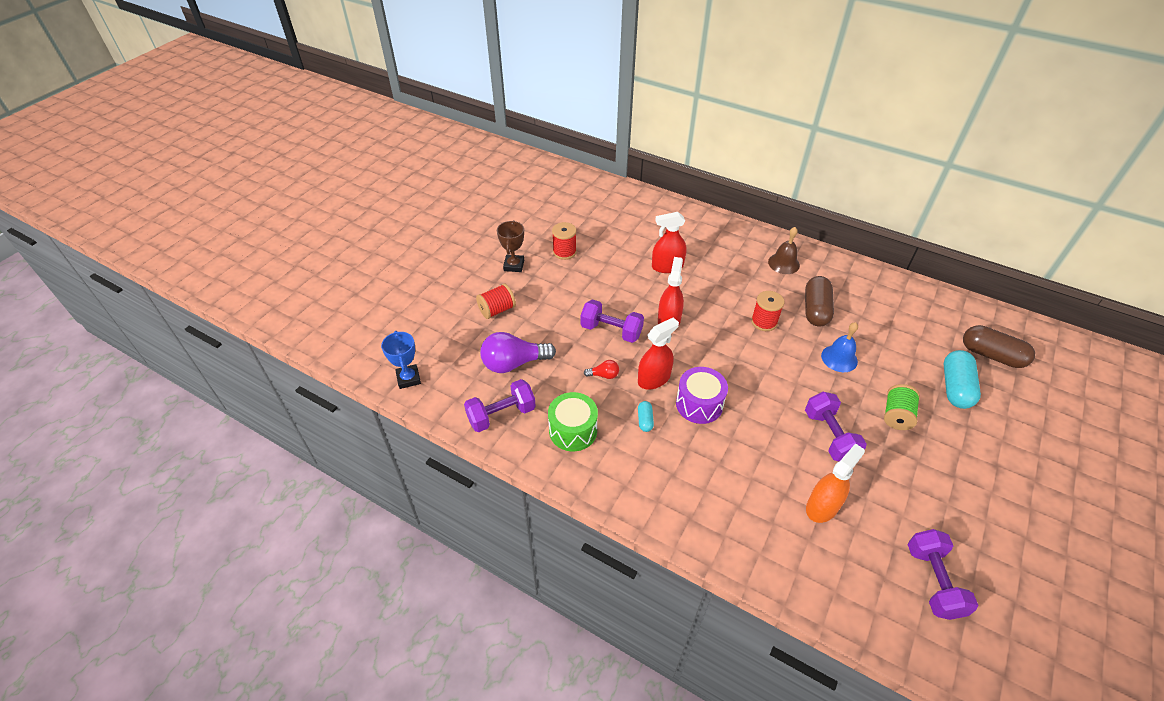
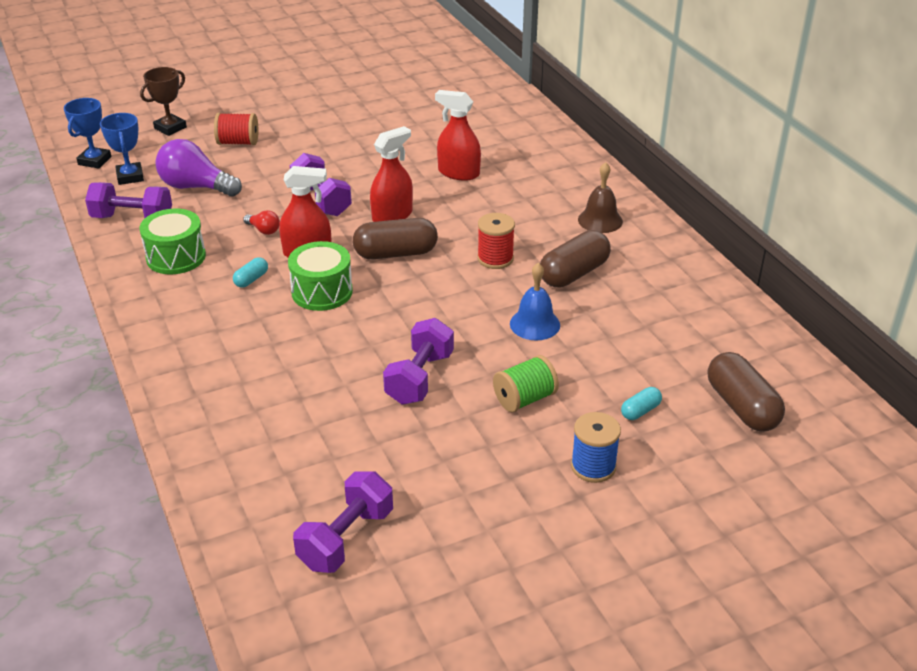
camera: 35 degrees right, 10 degrees down
brown trophy [497,220,524,272] -> brown trophy moved to [140,67,187,136]
red spool [552,222,577,260] -> none
purple drum [676,367,728,424] -> green drum [288,241,353,311]
orange spray bottle [806,443,865,523] -> none
turquoise capsule [944,350,981,409] -> turquoise capsule [621,387,662,420], size x0.49
none -> blue trophy [100,113,144,185]
none -> brown capsule [353,218,438,259]
none -> blue spool [571,412,621,483]

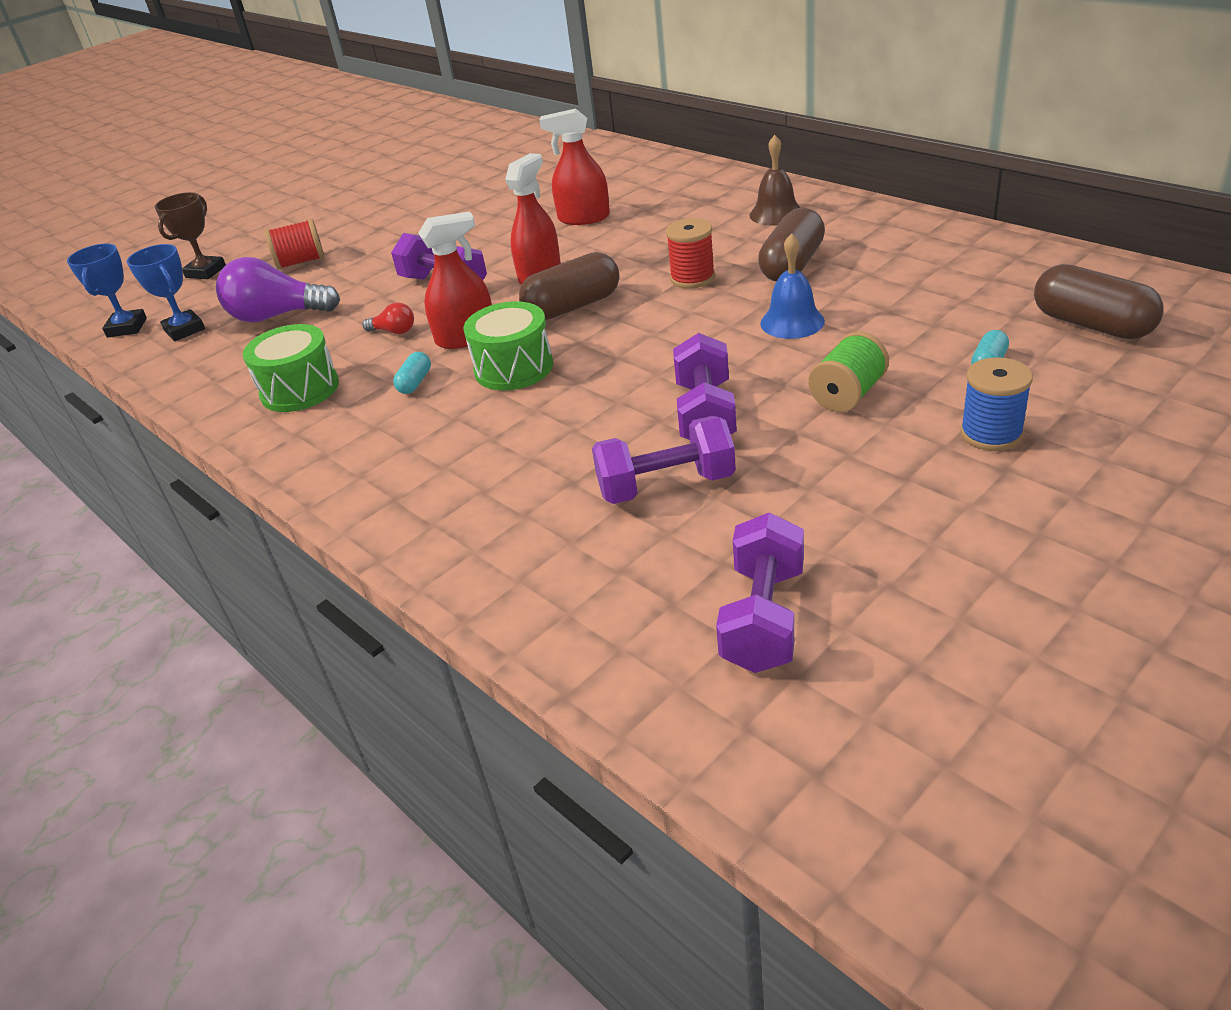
camera: 15 degrees left, 0 degrees up
purple dumbbell [85,182,172,218] -> purple dumbbell moved to [592,416,736,504]

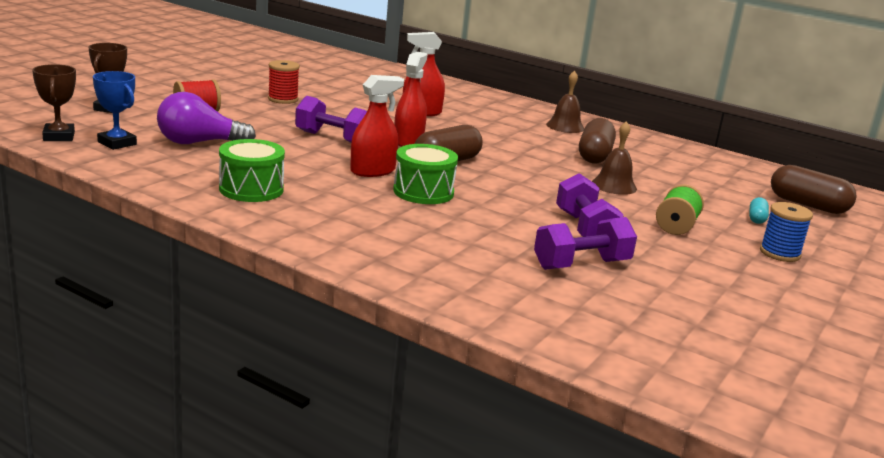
camera: 20 degrees left, 15 degrees down
blue trophy [67,244,147,338] -> brown trophy [32,64,76,141]
red light bulb [362,302,414,334] -> none
turquoise capsule [393,352,431,394] -> none
red spool [666,218,715,289] -> red spool moved to [268,60,300,104]
purple dumbbell [716,513,804,673] -> none
blue bell [760,233,825,339] -> brown bell [592,121,637,195]

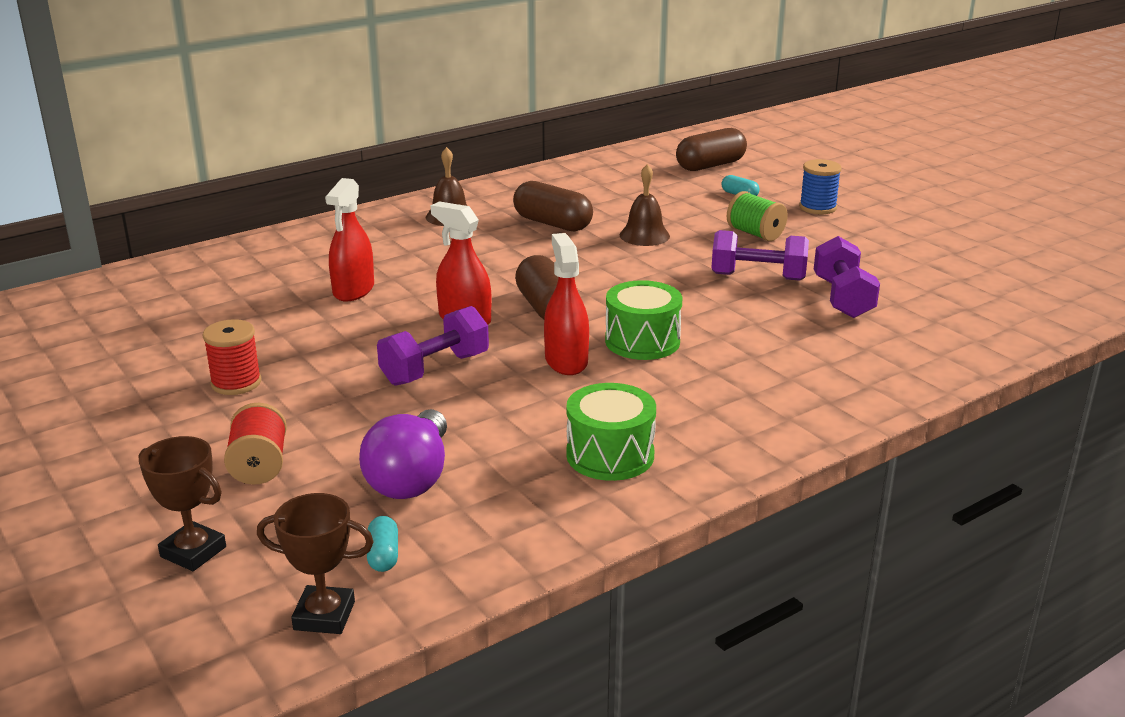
camera: 65 degrees left, 5 degrees up
blue trophy [93,71,137,150] -> turquoise capsule [367,516,398,572]

